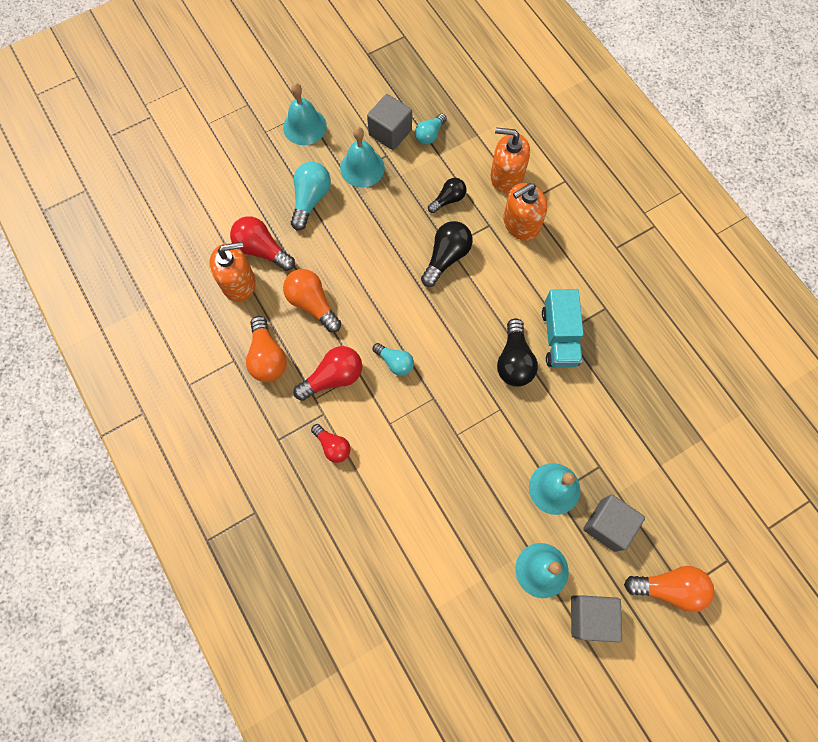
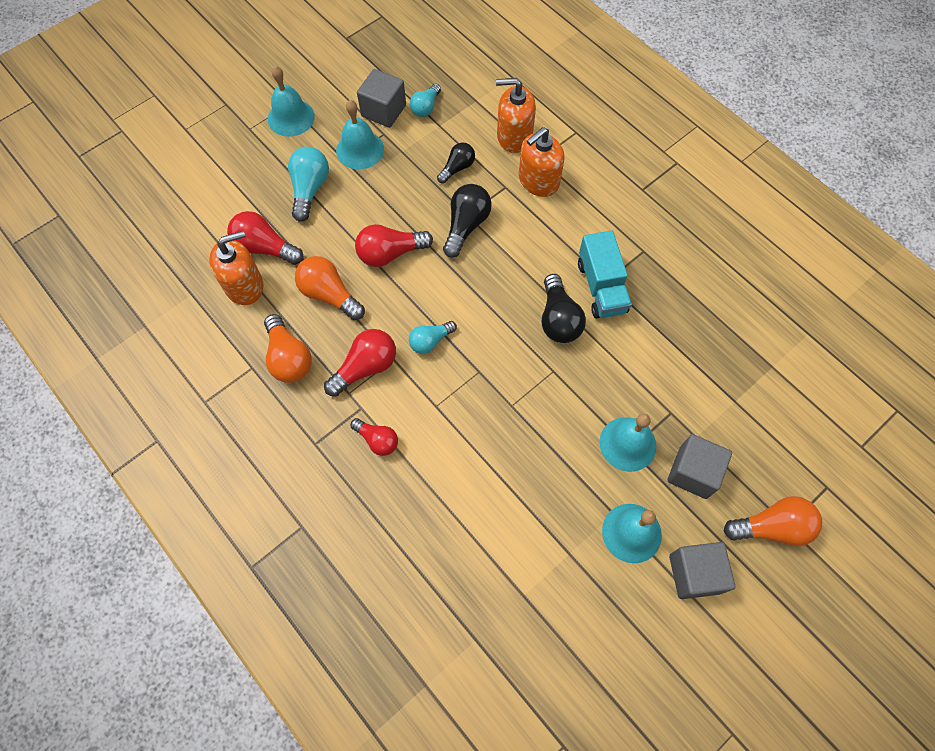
camera: 10 degrees left, 5 degrees down
turquoise light bulb [373,343,414,376] -> turquoise light bulb turned 120 degrees clockwise [409,321,457,354]
none -> red light bulb [355,224,433,267]

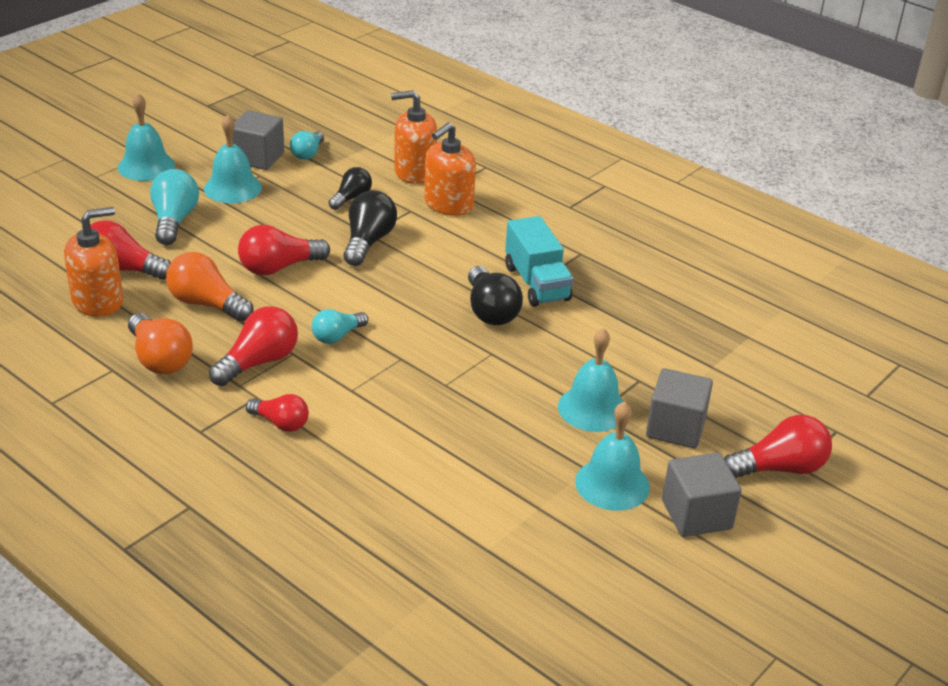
camera: 10 degrees left, 30 degrees down
orange light bulb [723,496,822,546] -> red light bulb [724,415,832,478]

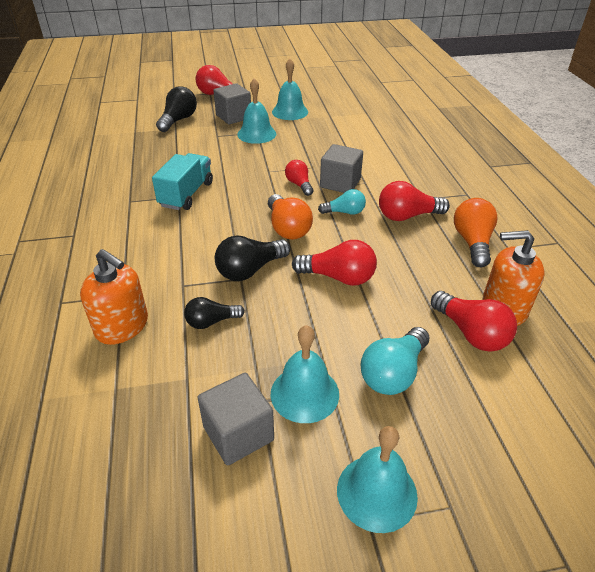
camera: 140 degrees left, 5 degrees up
orange light bulb [166,252,253,321] -> orange light bulb moved to [268,194,313,239]
red light bulb [246,394,309,432] -> red light bulb moved to [285,160,313,196]
turquoise light bulb [290,131,324,160] -> none
orange soap dispenser [424,122,476,216] -> none
black light bulb [468,266,523,325] -> black light bulb moved to [156,86,197,132]
grey cube [662,453,742,537] -> grey cube moved to [320,144,363,193]

